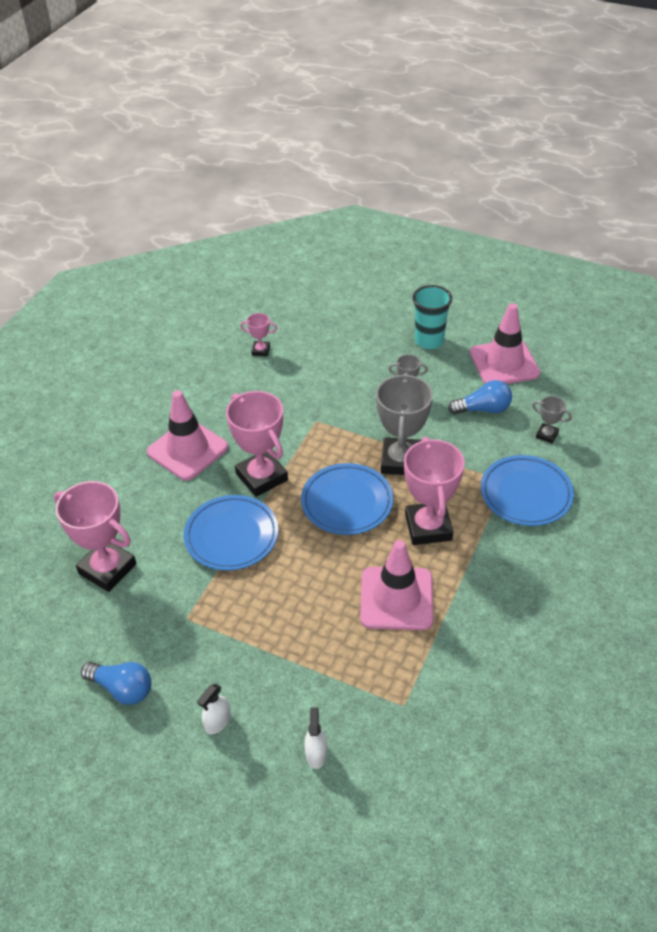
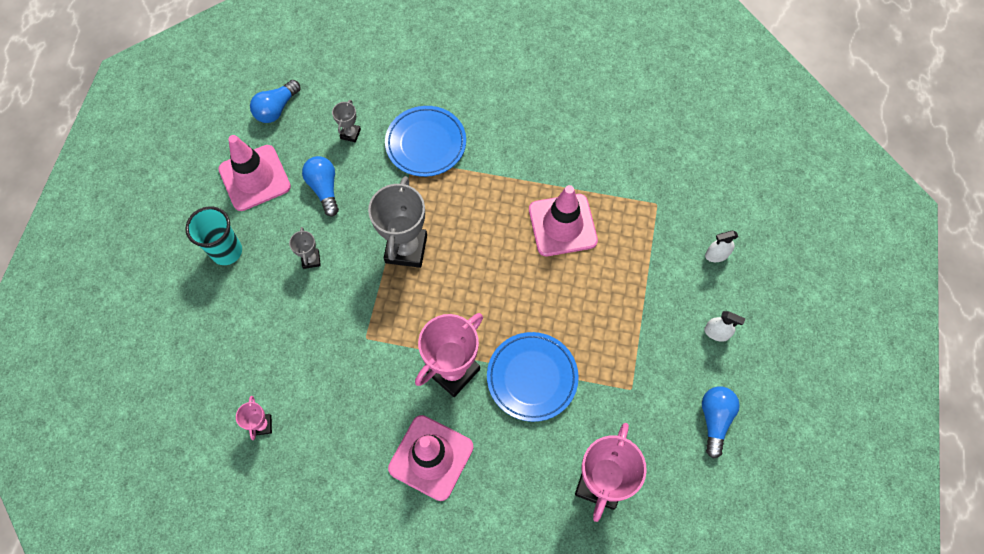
camera: 105 degrees left, 20 degrees up
blue plate [301,463,393,535] -> none
grey trophy [376,373,433,475] -> grey trophy turned 75 degrees counterclockwise [368,176,427,268]
pink trophy [404,437,465,545] -> none
none -> blue light bulb [250,80,301,123]

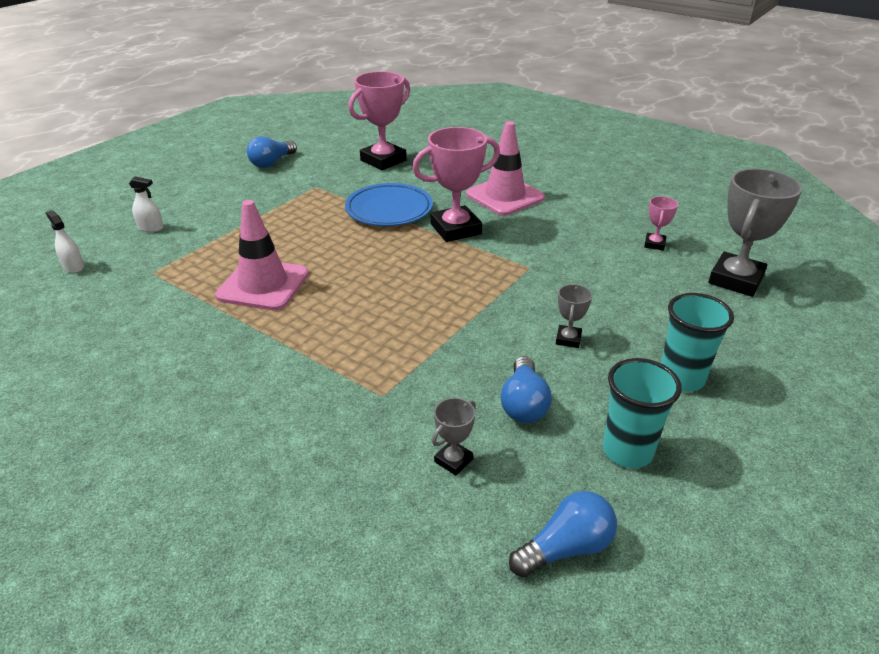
camera: 155 degrees left, 30 degrees down
pink traffic cone [218,135,291,211] -> turquoise cup [603,358,682,468]
grey trophy [368,176,427,268] -> grey trophy moved to [708,168,802,297]
blue plate [385,106,466,177] -> none
white spray bottle [704,311,745,342] -> white spray bottle moved to [45,210,84,273]

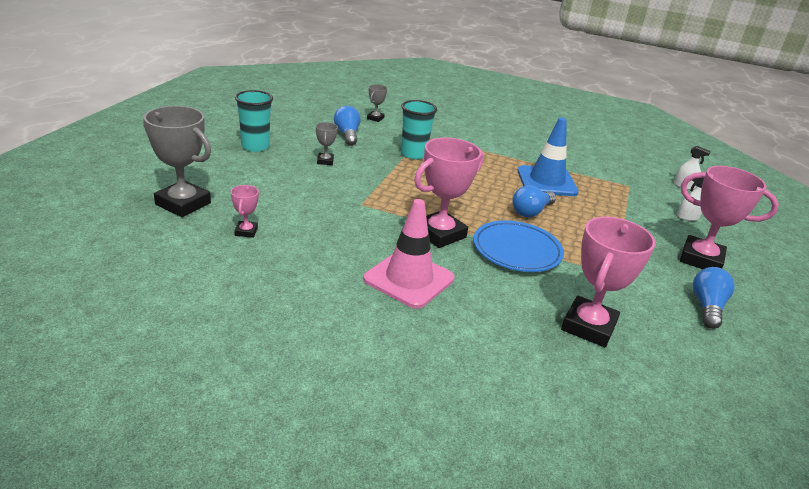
camera: 160 degrees right, 5 degrees down
pink traffic cone [215,200,309,310] -> blue traffic cone [517,118,579,196]
blue light bulb [509,491,617,577] -> blue light bulb moved to [512,185,556,217]
turquoise cup [603,358,682,468] -> turquoise cup moved to [401,100,437,159]
grey trophy [708,168,802,297] -> grey trophy turned 75 degrees counterclockwise [143,106,211,217]
none -> pink trophy [680,166,779,269]

